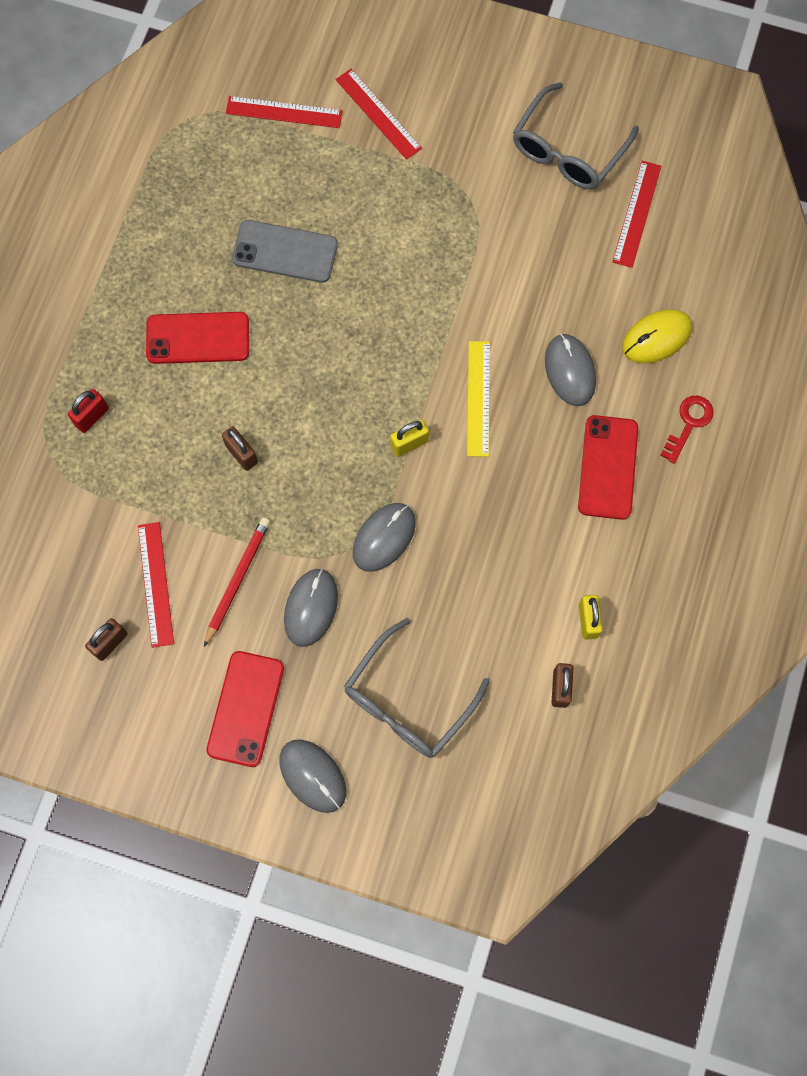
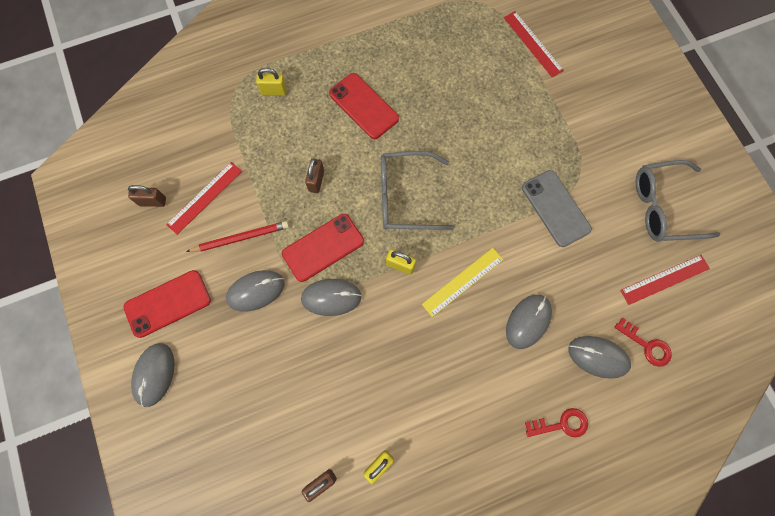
camera: 50 degrees right, 0 degrees up
red padlock [68,389,109,433] -> yellow padlock [256,68,287,96]
grey phone [232,220,338,283] -> grey phone moved to [522,170,592,247]
red ruler [336,69,422,160] -> none
grey glasses [344,618,490,758] -> grey glasses moved to [381,151,454,230]
red phone [578,415,638,520] -> red phone moved to [282,214,364,282]
yellow mouse [622,309,692,363] -> grey mouse [568,336,631,379]
none -> red key [615,318,672,367]

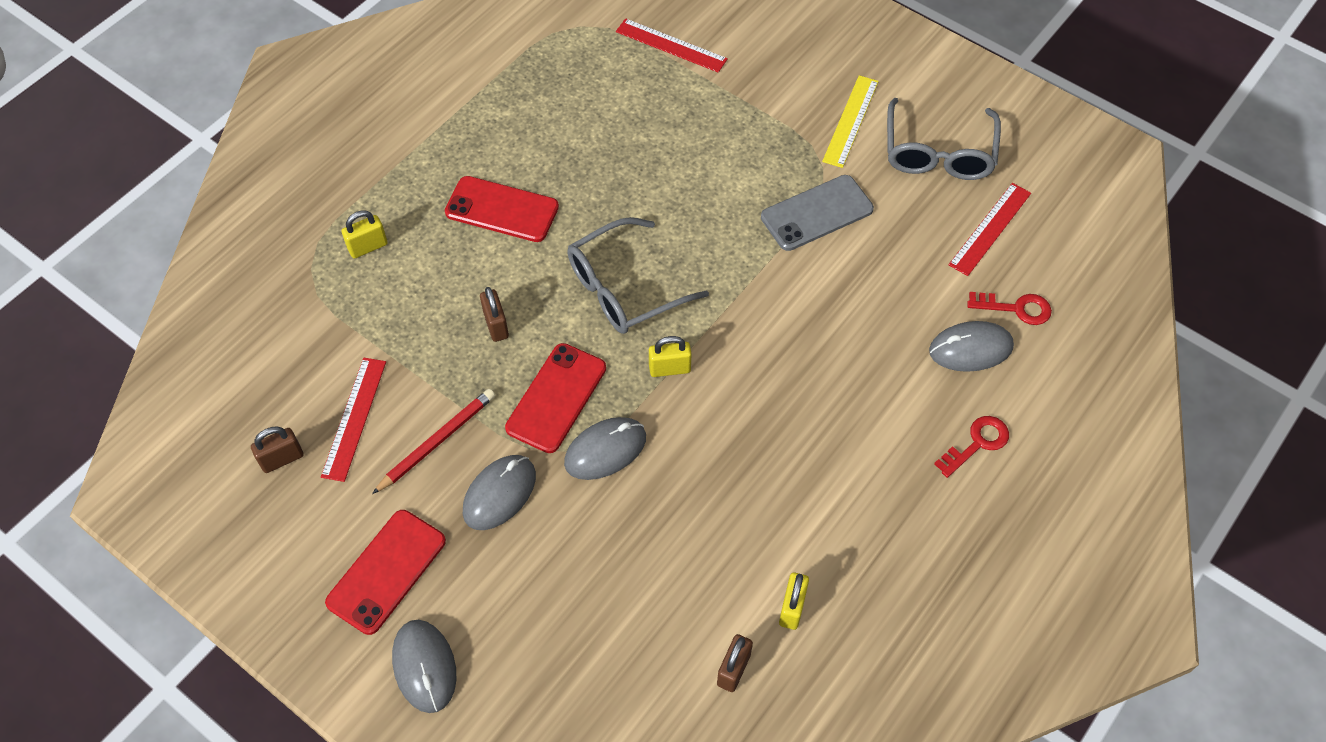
camera: 30 degrees left, 15 degrees down
yellow ruler [422,248,503,317] -> yellow ruler moved to [822,75,879,168]
grey mouse [506,295,552,349] -> none
grey phone [522,170,592,247] -> grey phone turned 60 degrees counterclockwise [761,175,874,251]
grey glasses [636,160,720,242] -> grey glasses turned 45 degrees counterclockwise [887,98,1001,180]

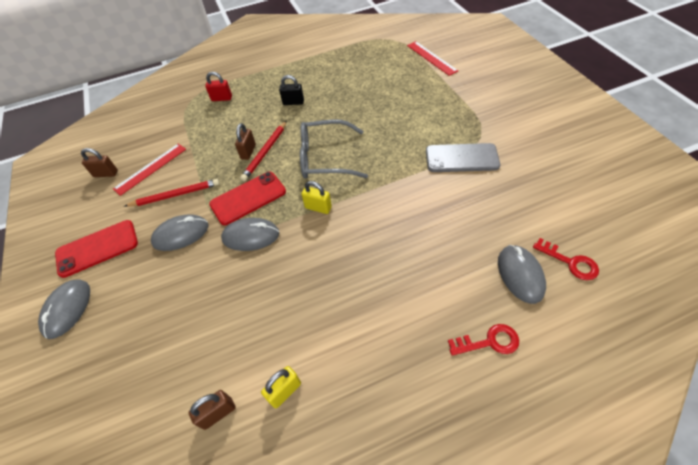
camera: 35 degrees right, 5 degrees down
yellow padlock [342,210,388,259] -> red padlock [205,72,232,101]
red phone [445,176,559,242] -> black padlock [279,75,304,105]
yellow ruler [822,75,879,168] -> none
grey glasses [887,98,1001,180] -> none
grey mouse [929,321,1014,372] -> grey mouse turned 60 degrees clockwise [498,245,546,304]
red ruler [948,183,1031,276] -> none
none -> red pencil [240,121,287,181]

